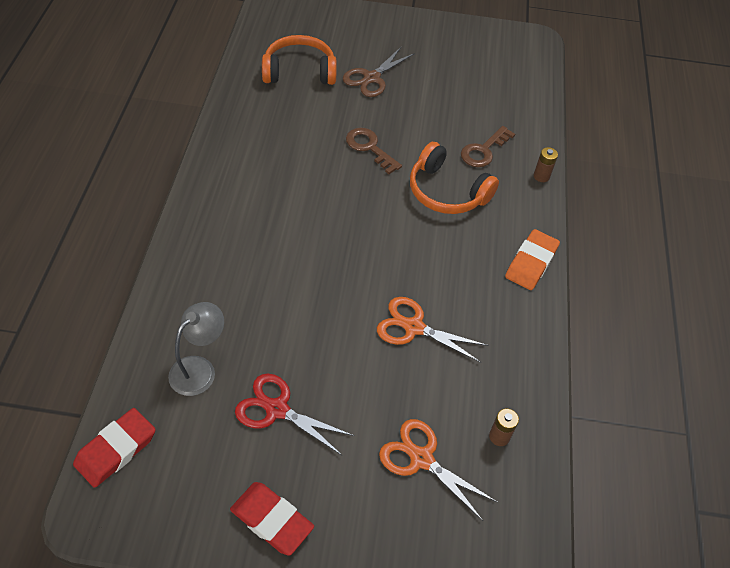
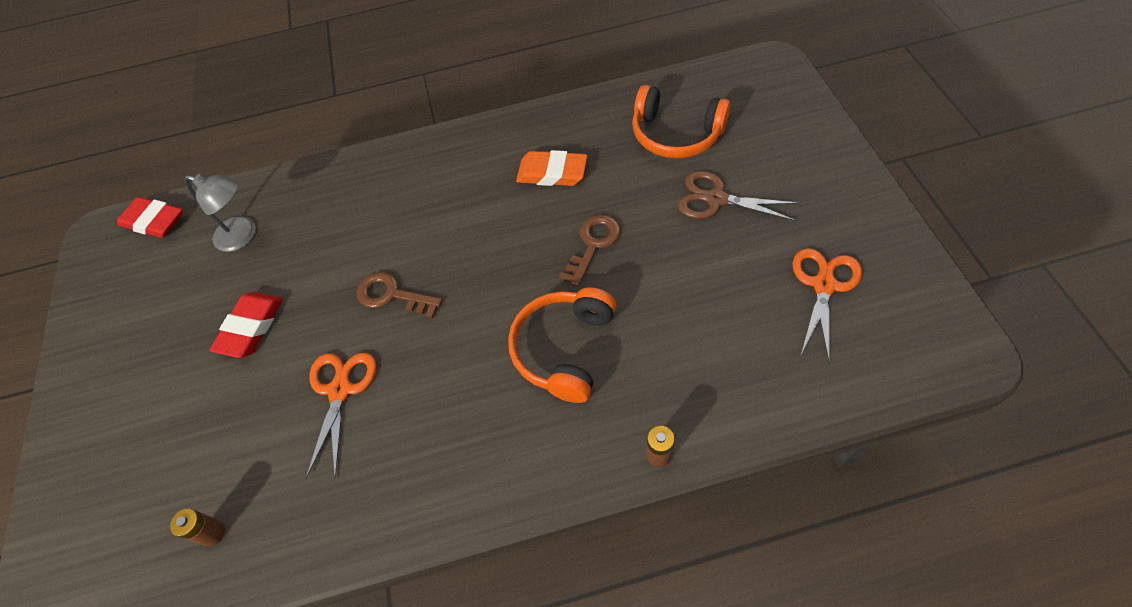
camera: 80 degrees right, 5 degrees up
red eraser [230,482,314,556] -> red eraser moved to [210,292,283,358]
red scissors [235,374,354,455] -> none
orange headphones [262,35,337,85] -> orange headphones turned 135 degrees clockwise [632,85,730,158]
orange scissors [379,419,497,521] -> orange scissors moved to [792,248,862,363]
brown key [461,126,515,167] -> brown key moved to [357,272,442,319]
orange eraser [505,229,560,290] -> orange eraser moved to [516,150,587,186]

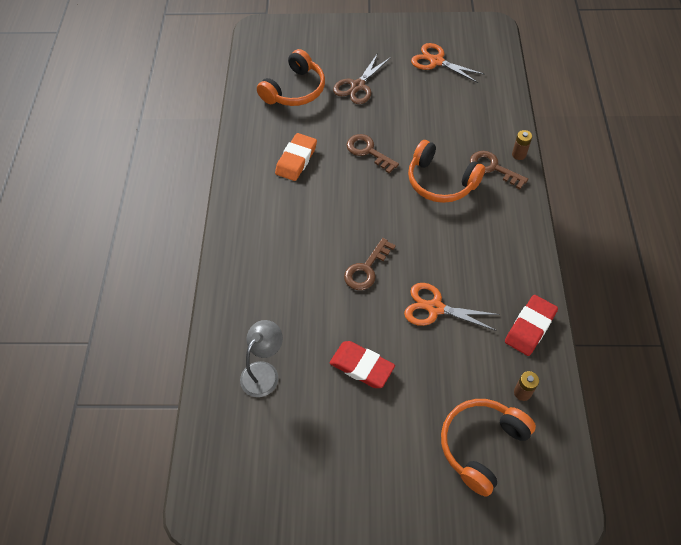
camera: 80 degrees left, 0 degrees up
red eraser [117,197,182,238] -> red eraser moved to [505,295,558,356]
none -> orange headphones [441,399,536,496]
none -> brown key [470,151,528,189]

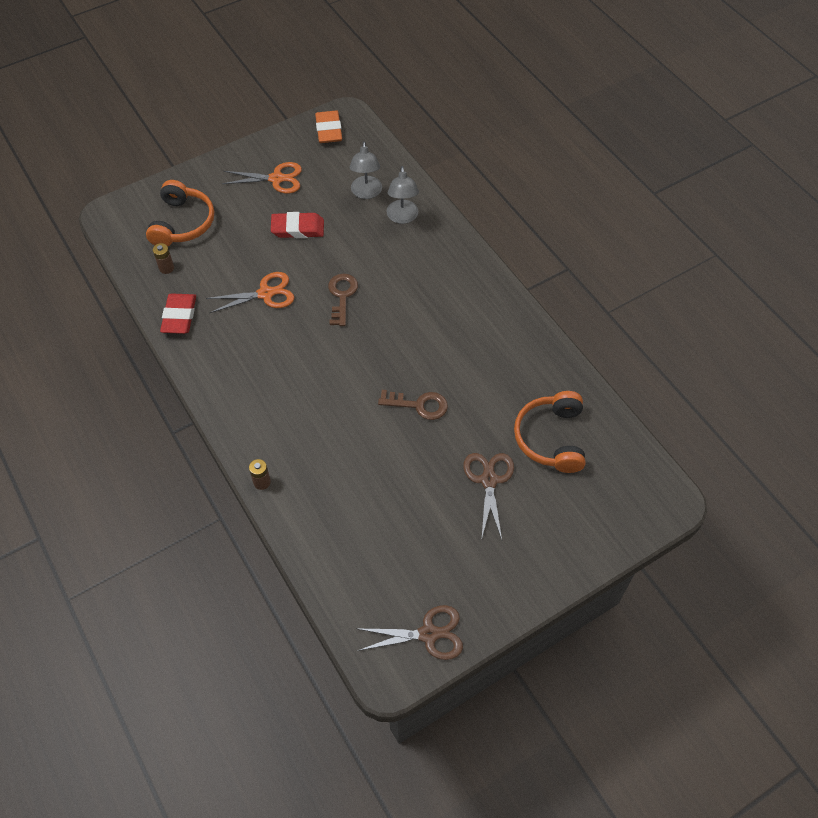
camera: 145 degrees right, 0 degrees up
orange eraser [275,133,317,181] -> orange eraser moved to [315,111,342,143]
orange headphones [408,140,485,203] -> none
orange scissors [411,43,485,83] -> orange scissors moved to [222,162,302,194]
brown key [470,151,528,189] -> none
none -> brown scissors [357,605,463,660]
none -> grey lamp [387,166,419,224]

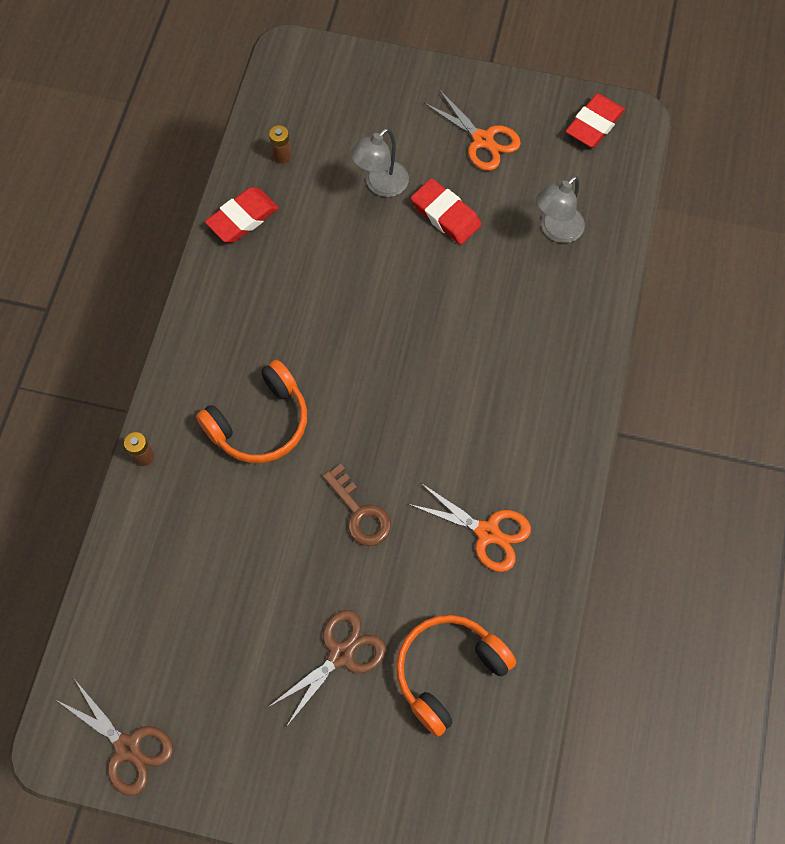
camera: 45 degrees right, 10 degrees up
orange headphones [146,180,214,246] -> orange headphones moved to [196,360,307,463]
orange scissors [206,272,294,313] -> orange scissors moved to [408,483,531,572]
orange eraser [315,111,342,143] -> red eraser [566,93,625,148]
brown key [328,273,358,326] -> none
grey lamp [387,166,419,224] -> grey lamp moved to [350,128,409,197]

